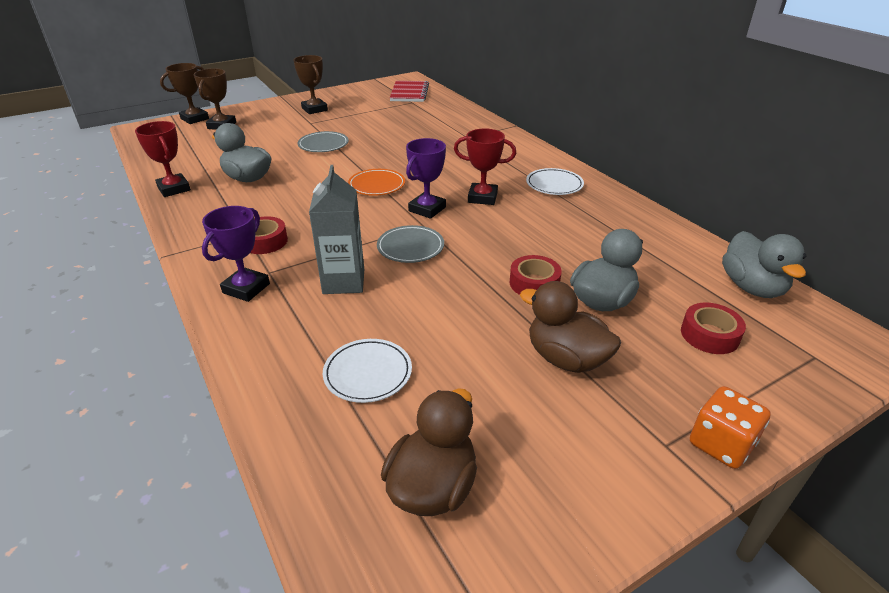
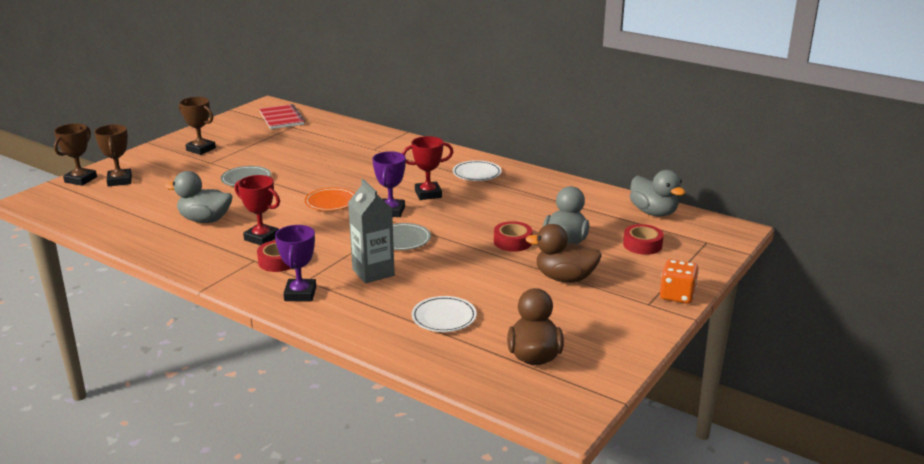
camera: 25 degrees left, 10 degrees down
red trophy [135,121,191,197] -> red trophy moved to [235,175,280,245]

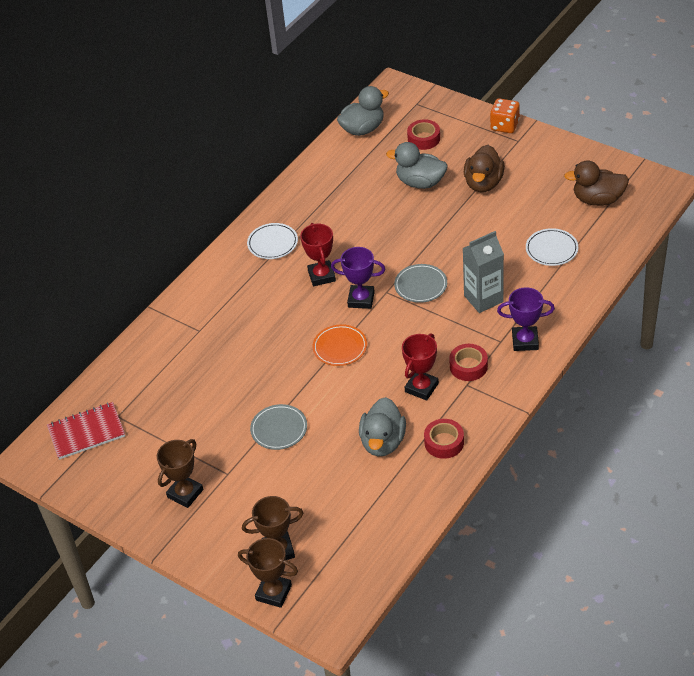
camera: 85 degrees left, 20 degrees up
red tape [494,221,533,252] -> red tape moved to [424,419,464,459]

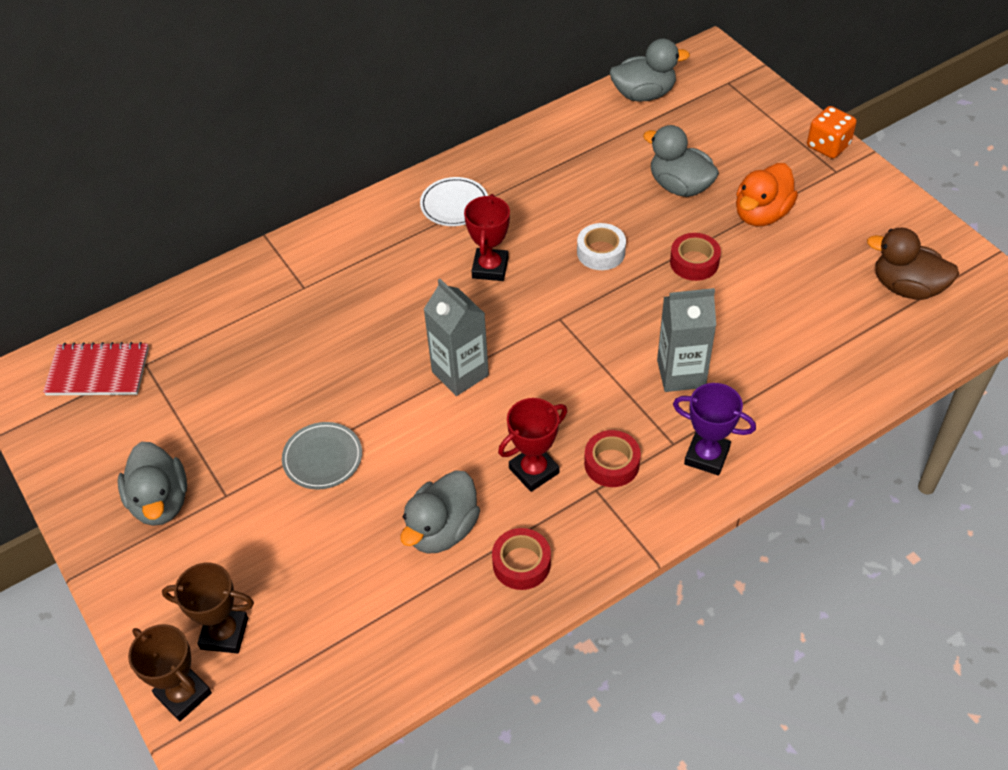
camera: 20 degrees right, 5 degrees up
brown trophy [157,439,203,508] -> grey duck [118,442,187,526]
orange plate [313,324,367,366] -> grey carton [424,279,489,396]
purple trophy [331,247,385,309] -> none
grey plate [394,264,447,303] -> none
red tape [407,119,440,150] -> red tape moved to [670,233,721,281]
brown duck [464,145,505,192] -> orange duck [736,163,798,226]
white plate [526,228,578,266] -> none
none -> white tape [577,223,626,270]

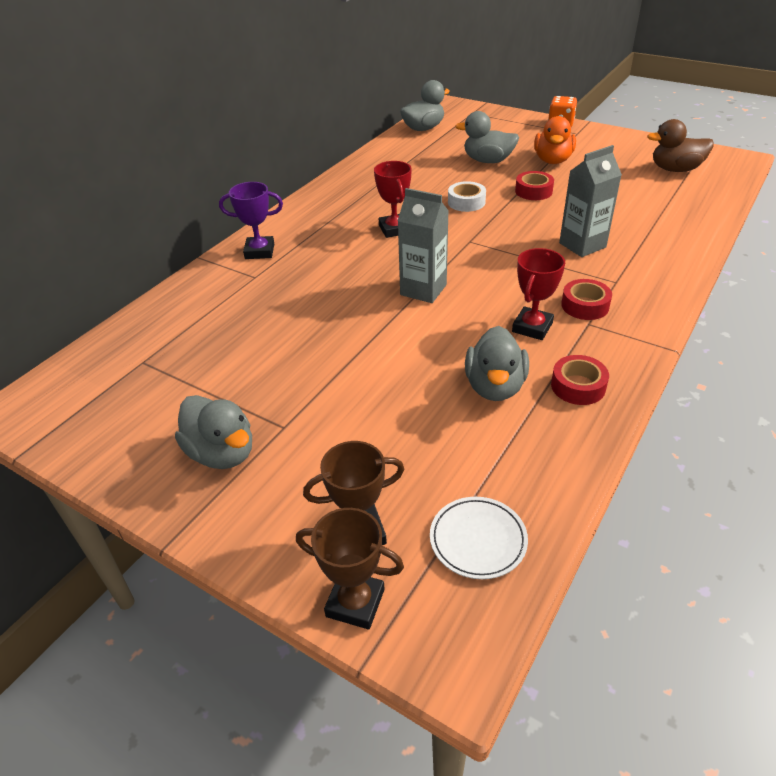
camera: 25 degrees left, 10 degrees down
red notebook [43,342,149,395] -> none
grey plate [282,422,362,490] -> none
white plate [420,177,488,226] -> white plate moved to [430,497,528,579]
purple trophy [673,383,756,476] -> purple trophy moved to [219,182,283,259]

